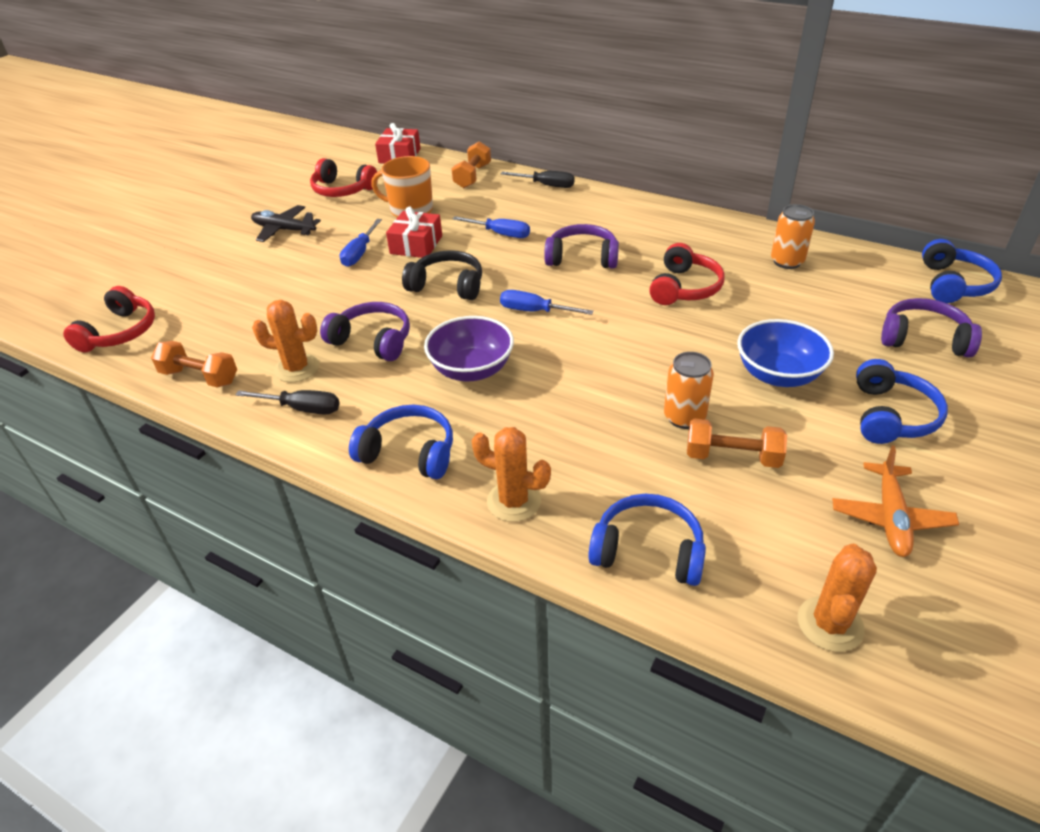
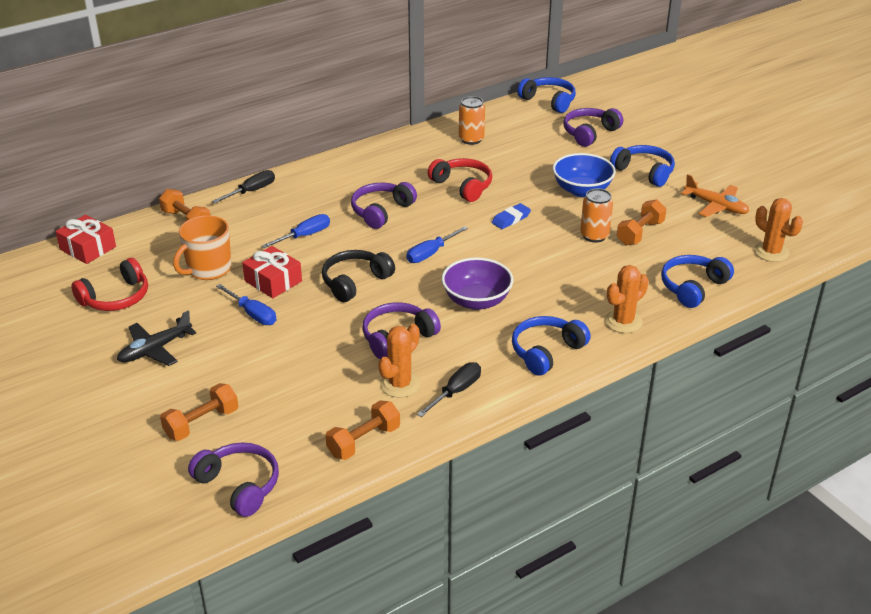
camera: 65 degrees left, 5 degrees down
red headphones [63,286,155,353] -> purple headphones [188,442,279,517]
none -> orange dumbbell [160,383,238,441]
none -> blue eraser [492,203,531,229]

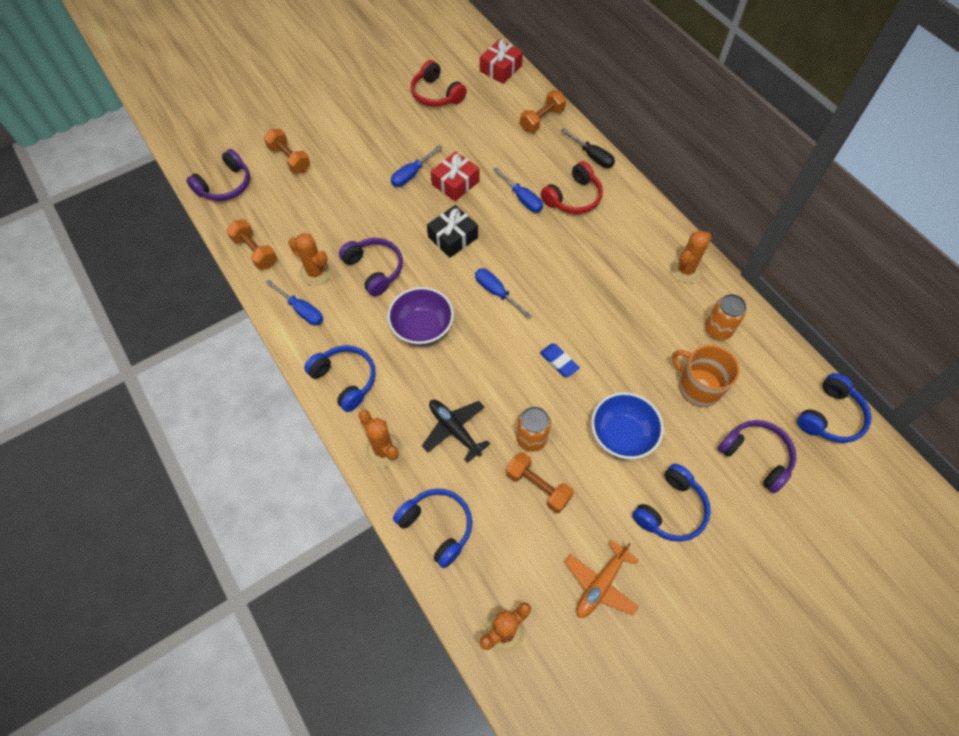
camera: 90 degrees right, 25 degrees up
black plane [117,310,197,366] -> black plane moved to [422,400,490,463]
orange mug [173,215,231,280] -> orange mug moved to [672,345,740,407]
black headphones [322,250,395,302] -> black gift [427,205,478,258]
purple headphones [351,182,417,229] -> none
black screwdriver [417,362,481,417] -> blue screwdriver [266,280,323,326]
red headphones [428,158,492,202] -> red headphones moved to [541,161,603,214]
none -> orange cactus [670,230,712,283]

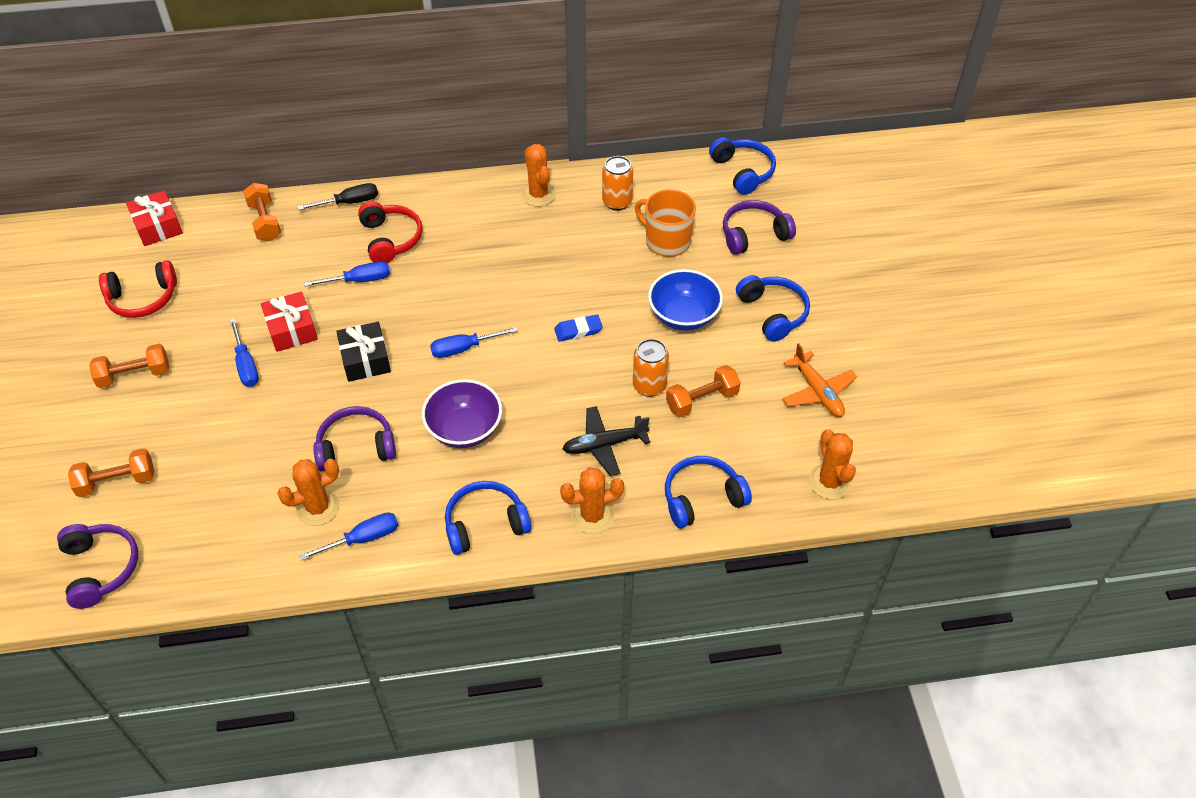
camera: 65 degrees left, 10 degrees down
orange dumbbell [227,219,277,270] -> orange dumbbell moved to [89,344,169,388]
orange mug [672,345,740,407] -> orange mug turned 60 degrees clockwise [635,189,696,257]

